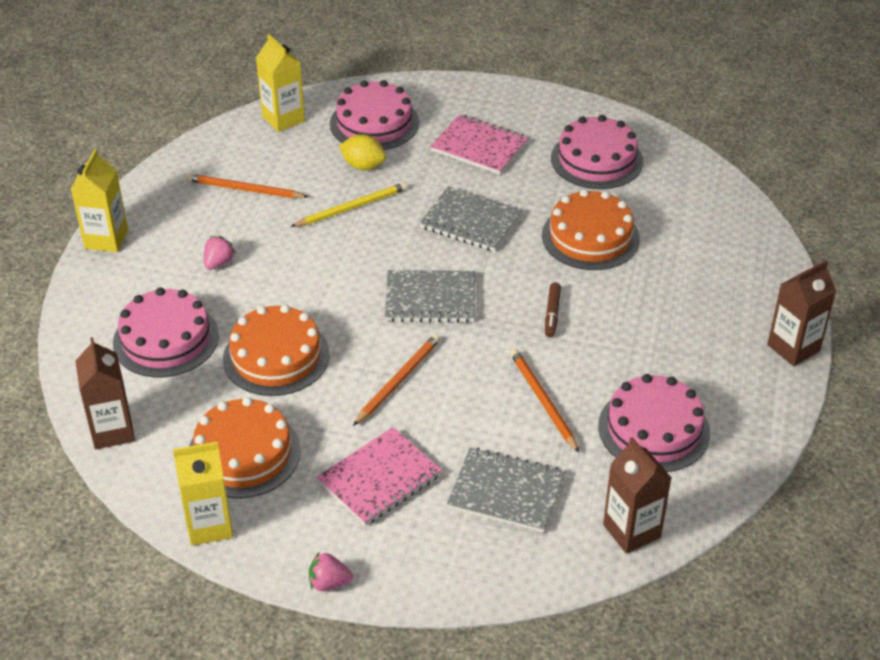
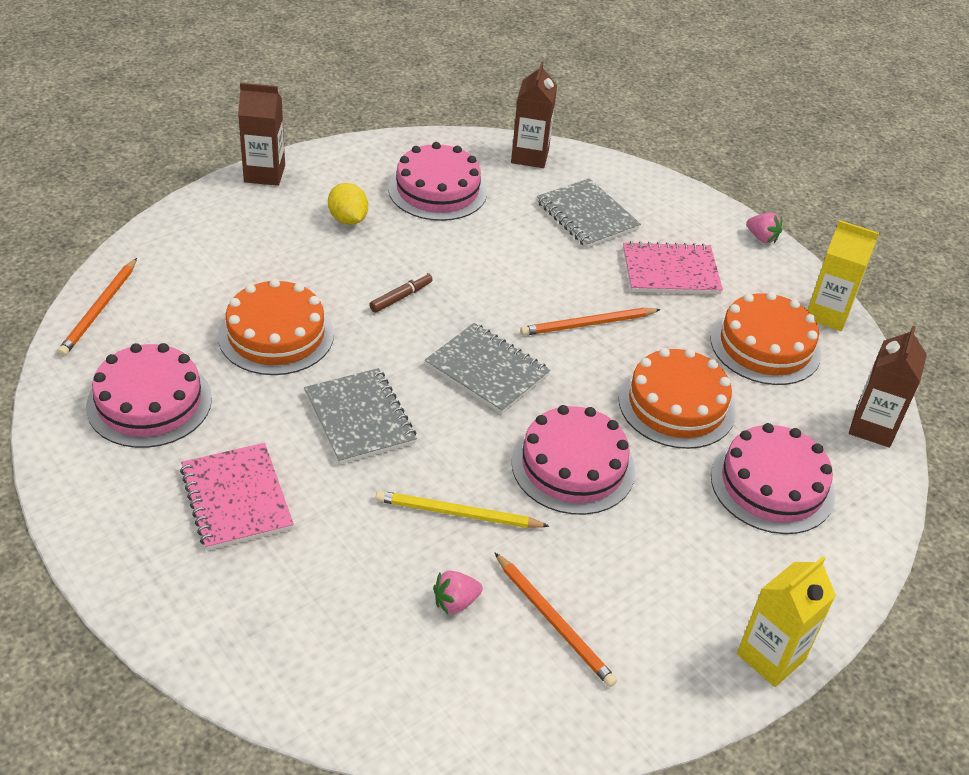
camera: 145 degrees left, 0 degrees up
pink strawberry [204,236,236,270] -> pink strawberry moved to [433,571,483,615]
yellow carton [256,34,305,132] -> none
pink cake [330,80,419,150] -> pink cake moved to [512,405,635,515]
yellow lemon [339,134,386,170] -> yellow lemon moved to [328,183,368,225]
orange pencil [510,349,579,453] -> orange pencil moved to [57,258,137,356]

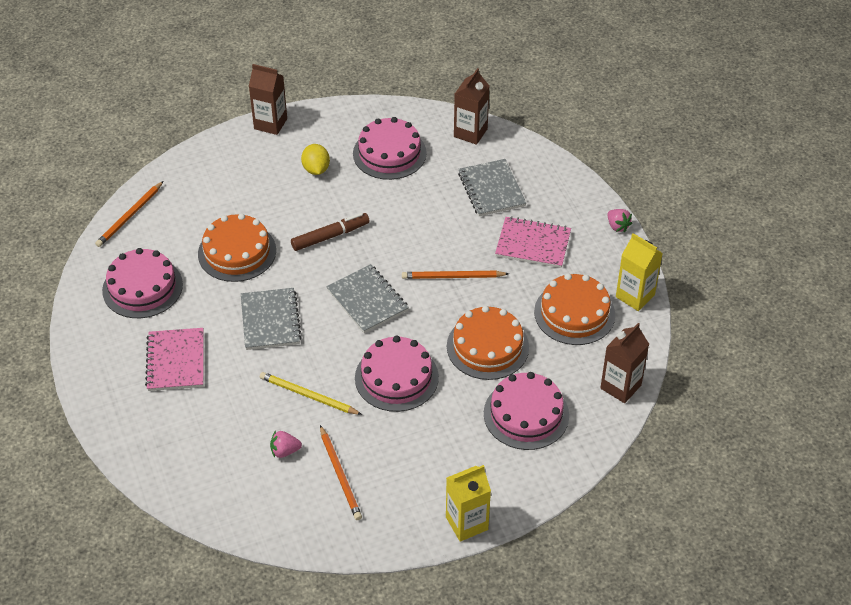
camera: 20 degrees right, 5 degrees up
brown marker [369,273,433,313] -> brown marker [291,213,370,251], size x1.56

